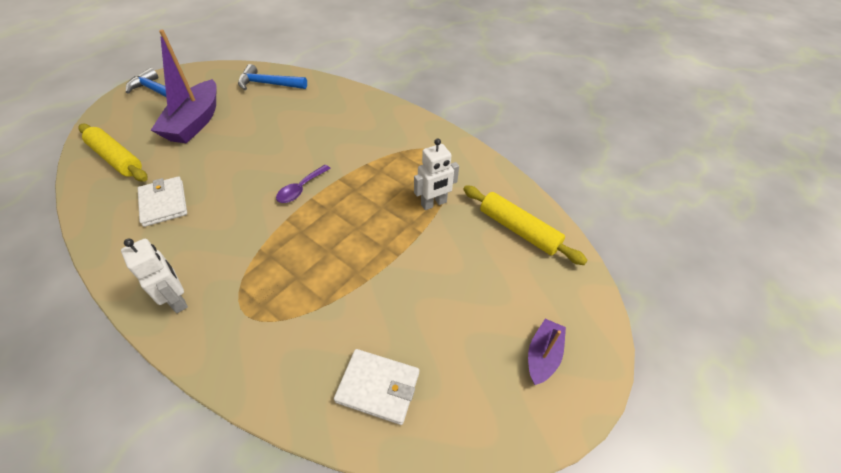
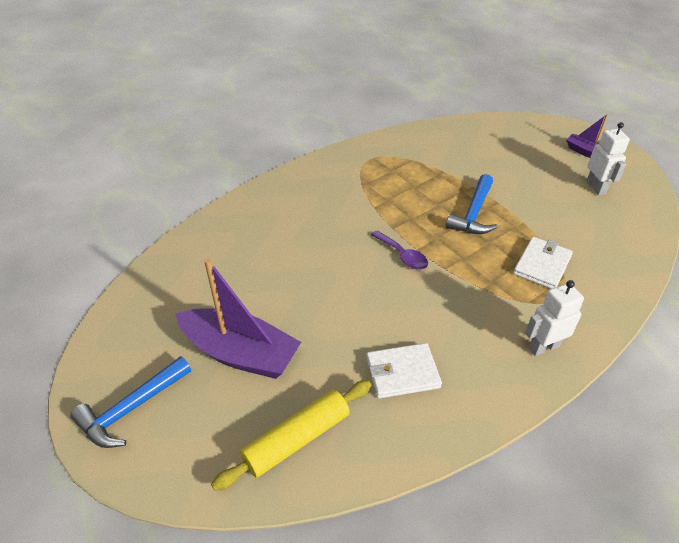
camera: 75 degrees left, 5 degrees down
blue hammer [238,64,307,90] -> blue hammer moved to [446,174,498,234]
white wallet [334,349,419,425] -> white wallet moved to [513,237,573,289]
white robot [414,138,459,210] -> white robot moved to [586,122,630,195]
yellow rolling pin [463,185,588,265] -> none

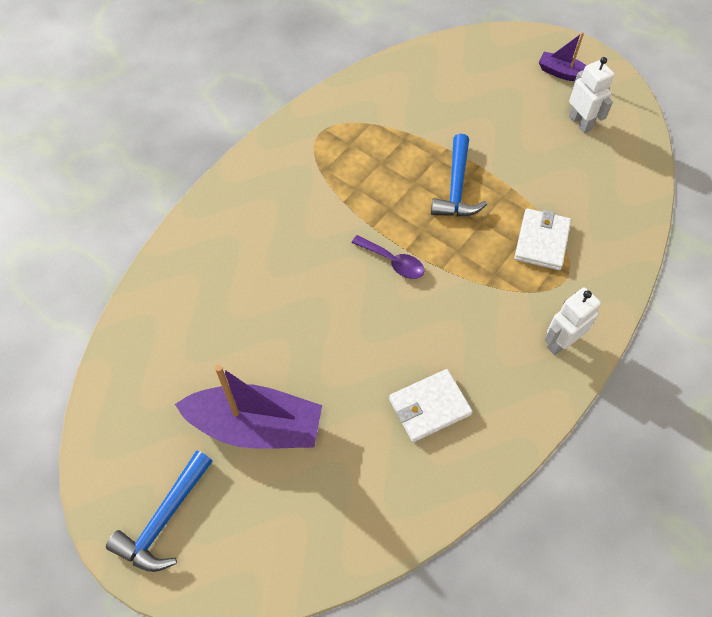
camera: 15 degrees left, 15 degrees up
yellow rolling pin [211,380,371,491] -> none

